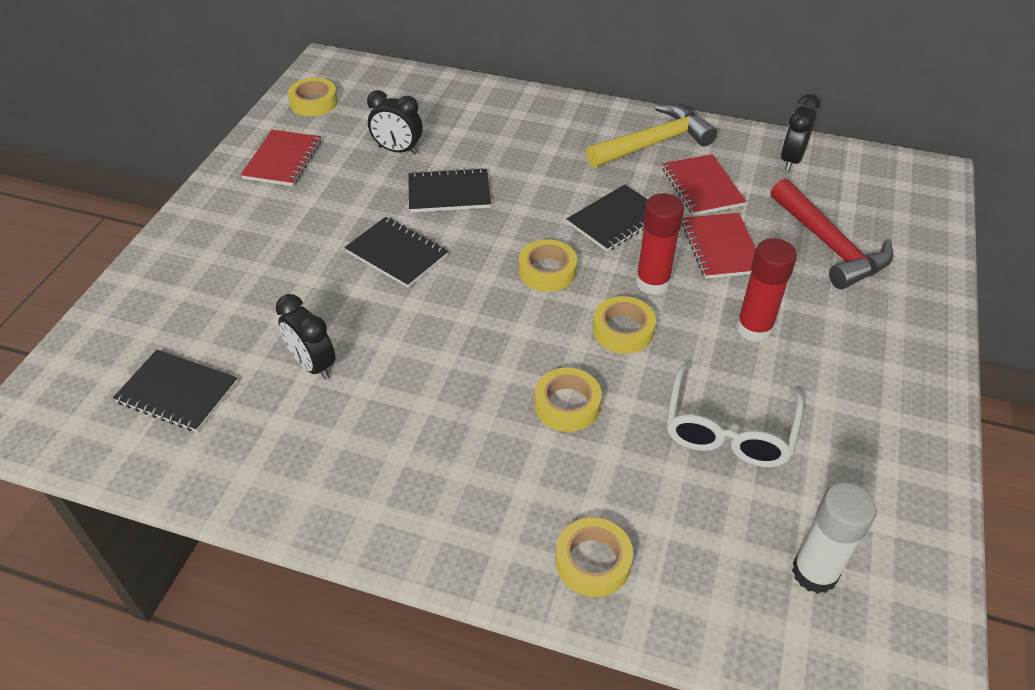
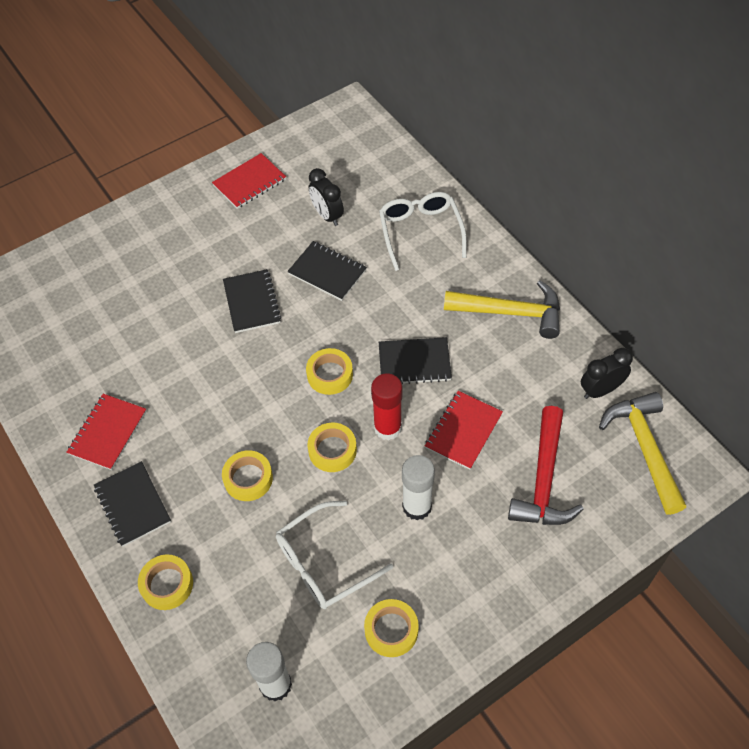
camera: 40 degrees right, 10 degrees up
black notebook [113,350,238,432] -> black notebook moved to [94,461,171,547]
black clock [276,294,336,380] -> none
yellow tape [288,78,338,116] -> yellow tape moved to [364,599,419,657]
red notebook [663,154,746,216] -> red notebook moved to [66,394,147,470]
red glue stick [736,238,797,342] -> white glue stick [402,455,435,521]
none -> white glasses [379,192,467,271]
none -> yellow hammer [599,392,686,515]

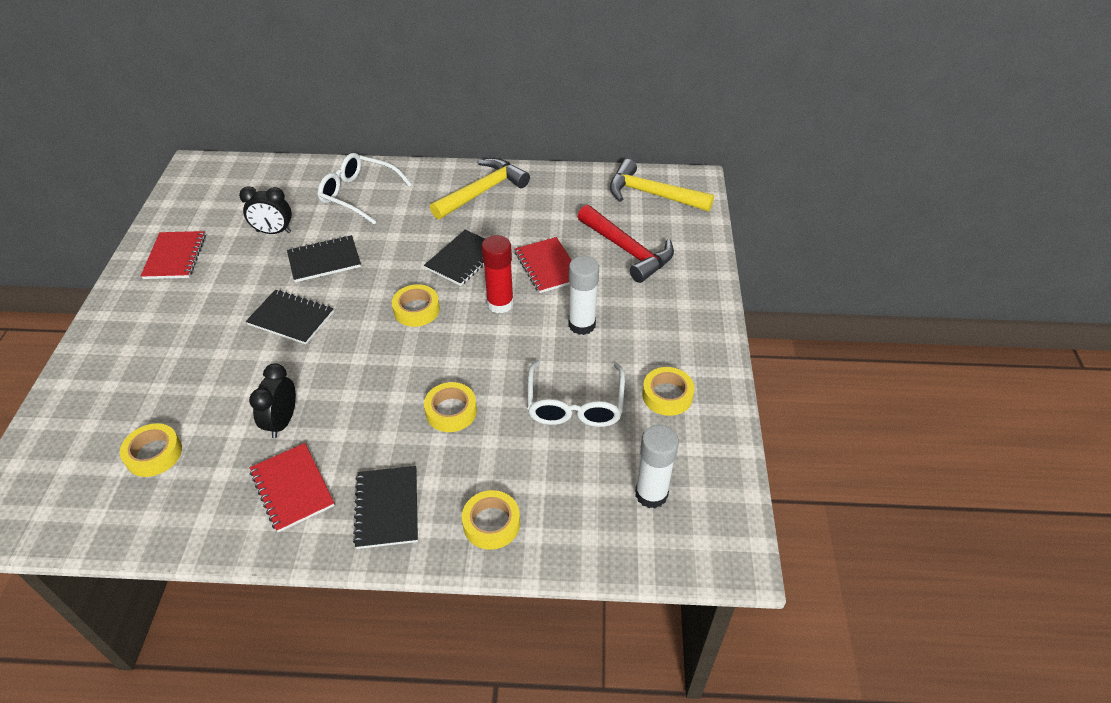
camera: 55 degrees left, 10 degrees down
black notebook [94,461,171,547] -> black notebook turned 75 degrees clockwise [353,466,418,549]
yellow tape [307,423,357,472] -> yellow tape moved to [120,423,182,477]
black clock [581,348,633,399] -> black clock moved to [249,363,296,438]

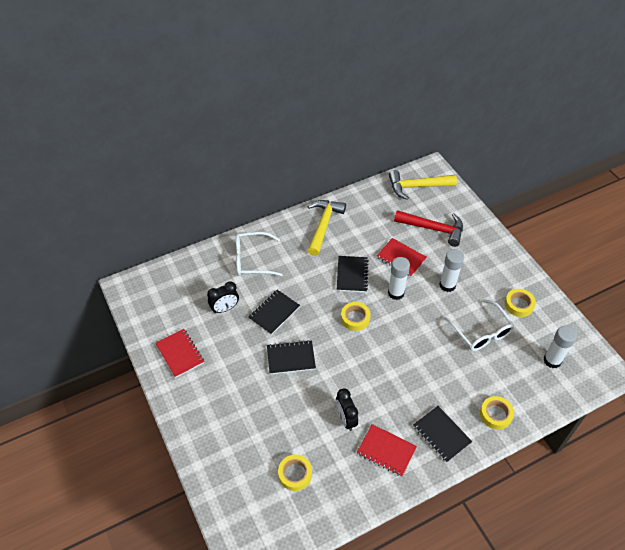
camera: 30 degrees left, 5 degrees up
yellow tape [424,382,477,432] -> none
red glue stick [481,235,514,313] -> white glue stick [388,257,410,300]

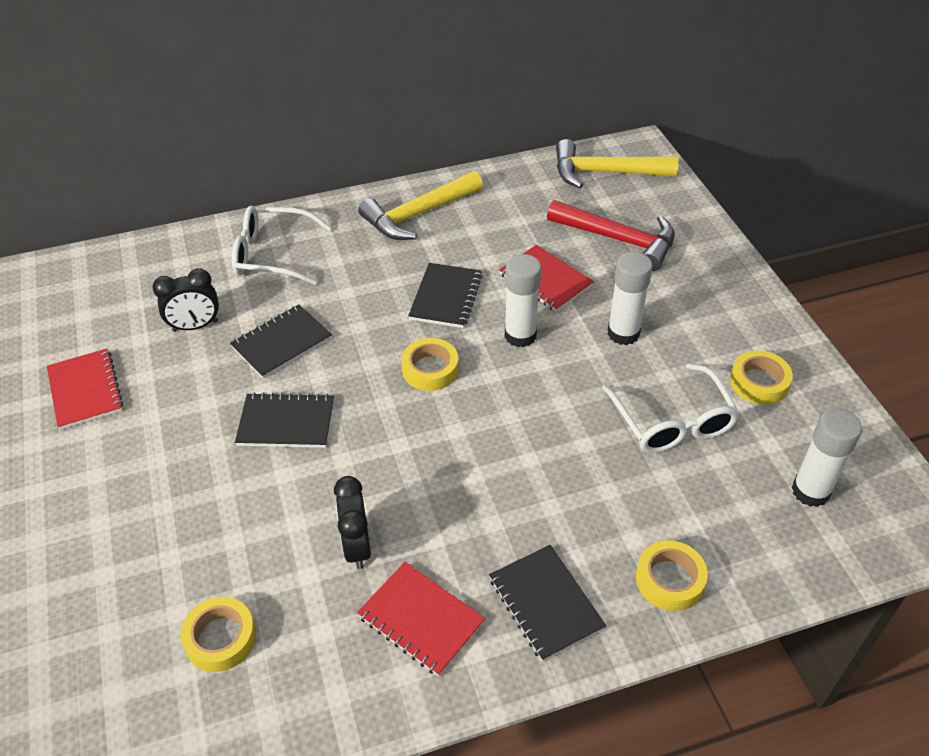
camera: 10 degrees right, 5 degrees down
yellow hammer [307,200,346,256] -> yellow hammer turned 150 degrees counterclockwise [358,171,483,240]

